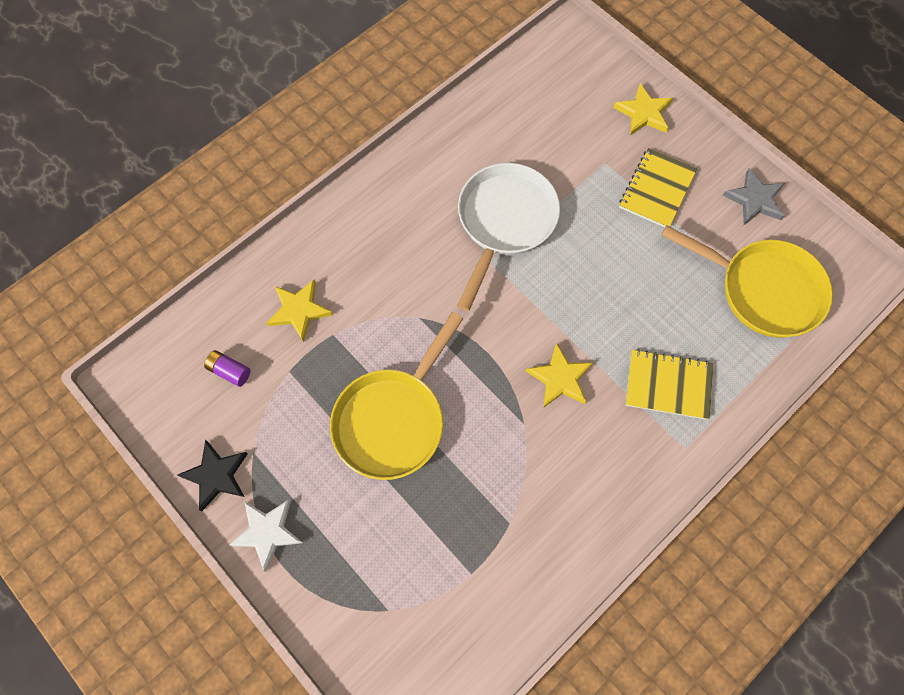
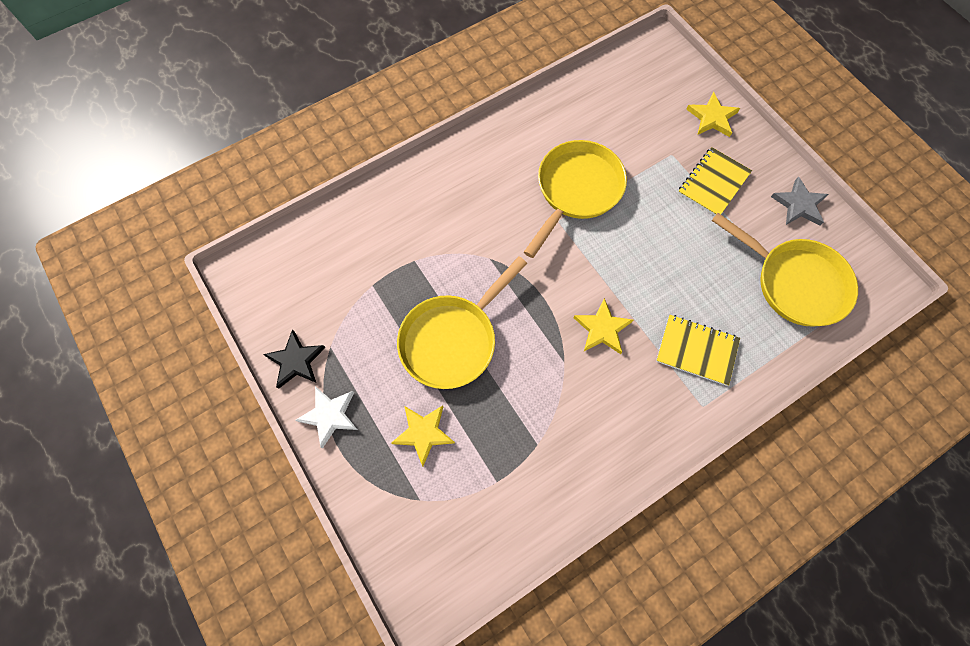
camera: 10 degrees right, 0 degrees up
purple battery [204,350,251,387] -> none
yellow star [266,279,333,342] -> yellow star moved to [391,405,455,466]
white pan [457,163,560,311] -> yellow pan [524,140,627,258]

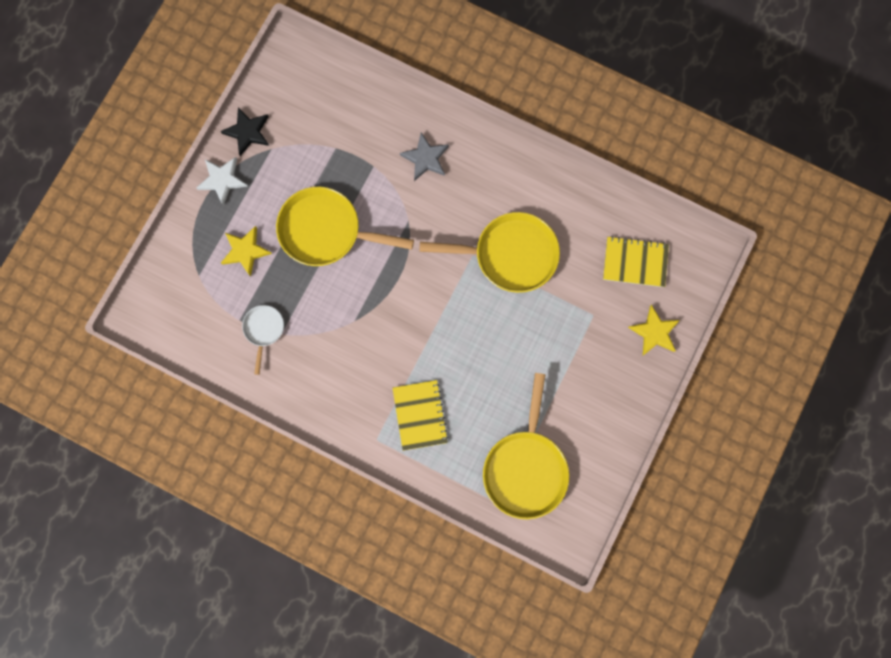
camera: 60 degrees right, 10 degrees up
yellow star [573,298,633,354] -> none
yellow notebook [678,147,752,216] -> yellow notebook moved to [603,236,669,287]
grey star [771,177,829,226] -> grey star moved to [400,133,449,181]
none -> white pan [242,305,284,375]

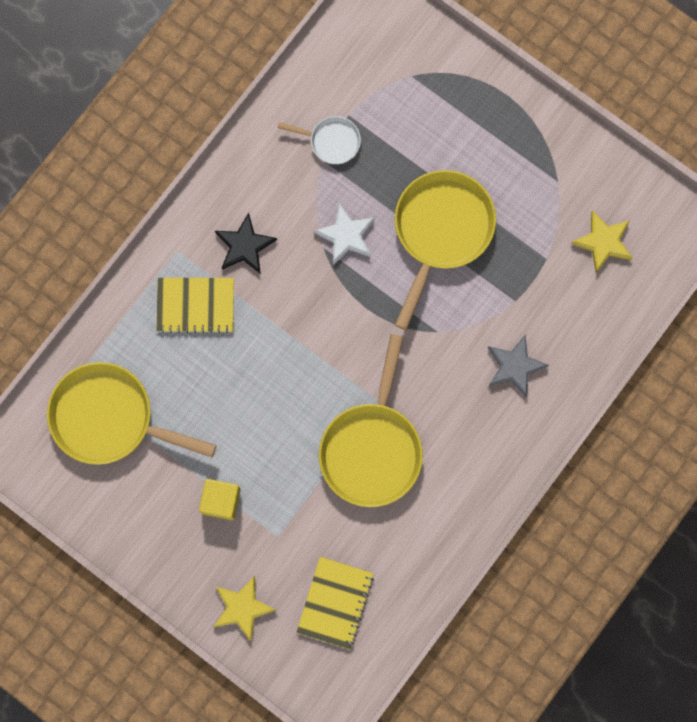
camera: 100 degrees right, 0 degrees up
white star [197,157,247,206] -> white star moved to [314,203,375,265]
black star [220,107,269,156] -> black star moved to [215,213,277,274]
yellow star [221,226,272,277] -> yellow star moved to [571,211,633,272]
none -> yellow cube [199,479,240,520]

